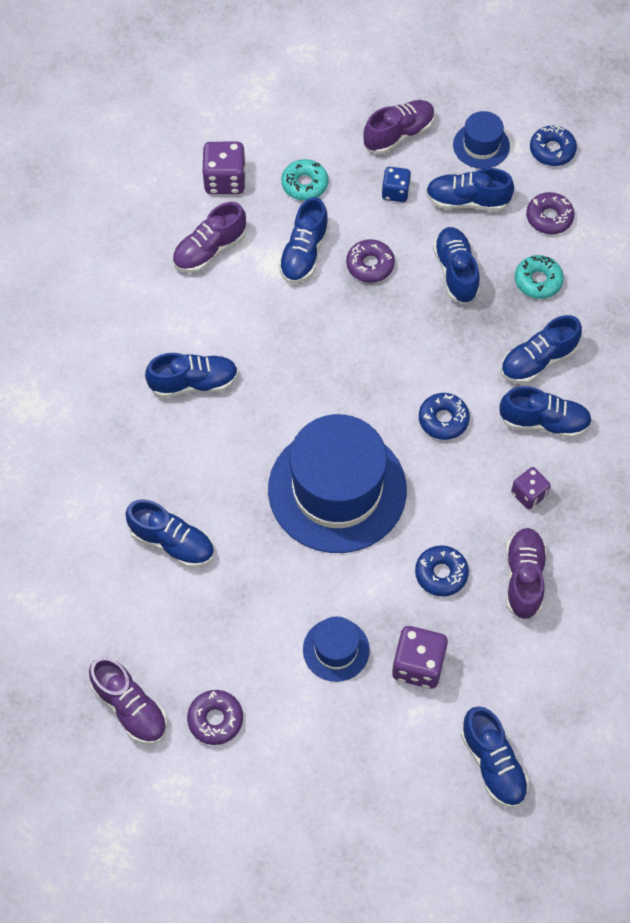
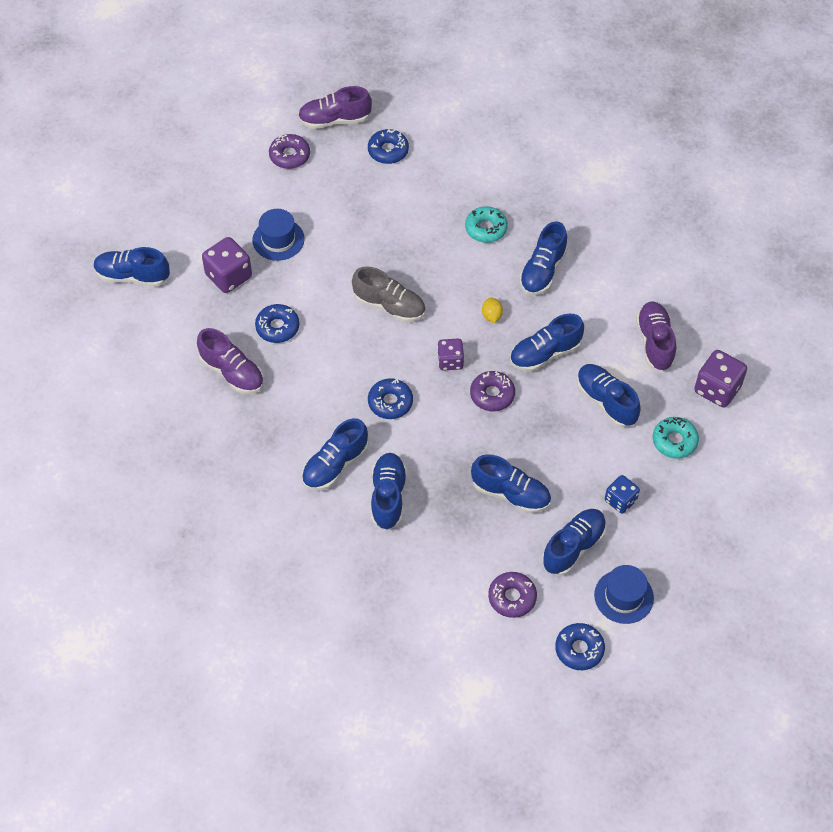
camera: 125 degrees right, 5 degrees down
blue shoe [125,499,214,567] -> blue shoe moved to [510,314,584,372]
blue hat [268,414,407,553] -> grey shoe [352,266,426,322]
purple donut [346,239,395,283] -> purple donut moved to [470,371,515,411]
purple shoe [364,100,435,154] -> none
purple dice [511,467,551,509] -> purple dice moved to [437,339,464,371]
turquoise donut [515,255,564,299] -> turquoise donut moved to [465,206,508,243]
none -> blue donut [368,129,409,164]
none -> yellow lemon [482,297,503,323]

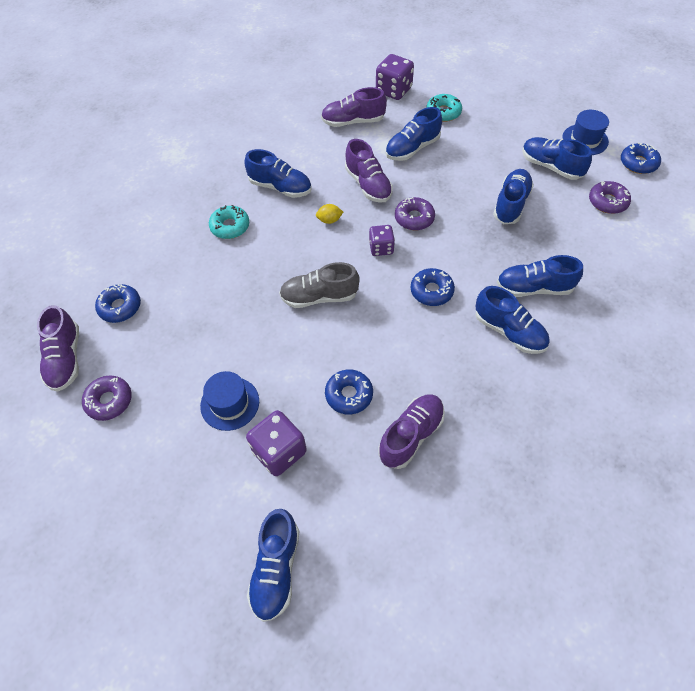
camera: 90 degrees left, 0 degrees up
grey shoe [352,266,426,322] -> grey shoe turned 120 degrees counterclockwise [279,262,360,308]
blue shoe [510,314,584,372] -> purple shoe [345,139,393,203]
blue dice [605,475,640,514] -> none

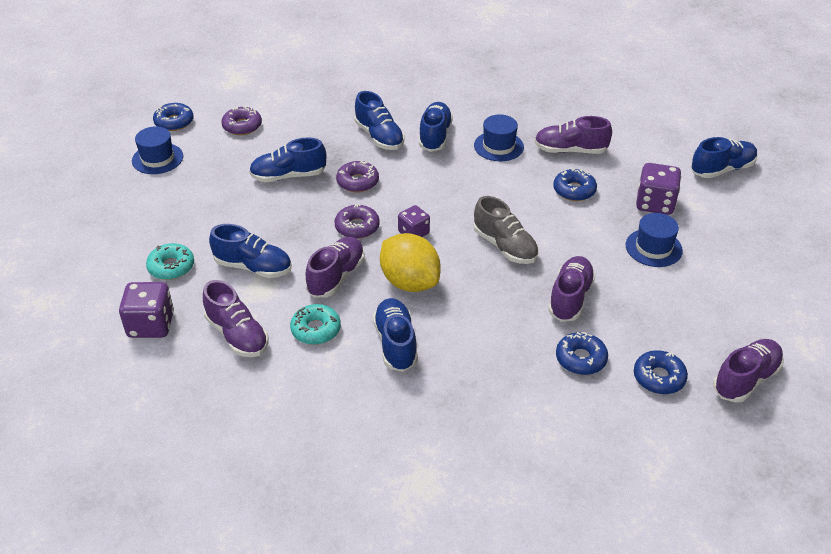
camera: 125 degrees left, 15 degrees down
purple donut [82,375,132,421] -> purple donut moved to [336,161,379,193]
turquoise donut [209,205,249,239] -> turquoise donut moved to [290,304,341,345]
yellow lemon [316,204,343,224] -> yellow lemon [380,233,441,292], size x2.41
blue donut [411,268,455,306] -> blue donut moved to [556,332,608,375]
blue shoe [522,137,592,180] -> none
none -> blue hat [474,114,524,161]
none -> purple shoe [548,256,596,322]

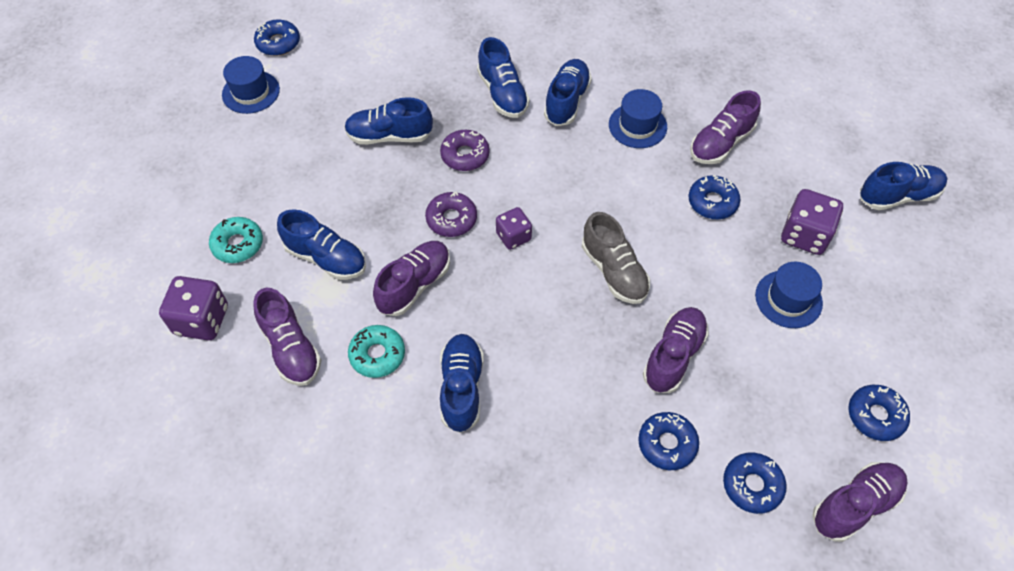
camera: 10 degrees right, 15 degrees up
purple donut [221,106,262,135] -> none
yellow lemon [380,233,441,292] -> none
purple shoe [534,116,612,154] -> purple shoe turned 60 degrees counterclockwise [690,90,761,164]
none -> blue donut [849,385,910,441]

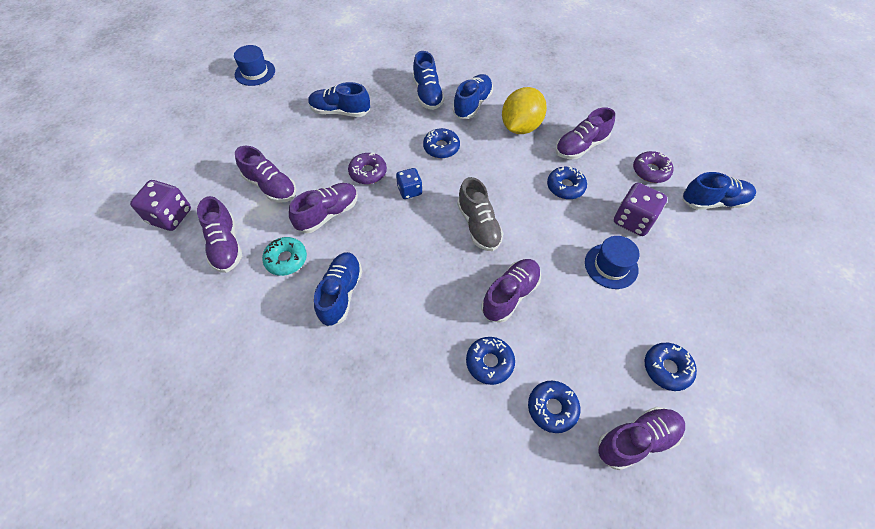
camera: 10 degrees right, 0 degrees up
turquoise donut [209,217,263,263] -> none
blue donut [254,19,300,56] -> blue donut moved to [423,128,460,158]
blue shoe [277,209,366,280] -> purple shoe [235,146,296,203]
purple donut [440,130,490,171] -> purple donut moved to [633,151,673,183]
purple dice [496,207,532,250] -> blue dice [396,168,422,199]
blue hat [609,89,667,148] -> yellow lemon [502,87,547,134]

